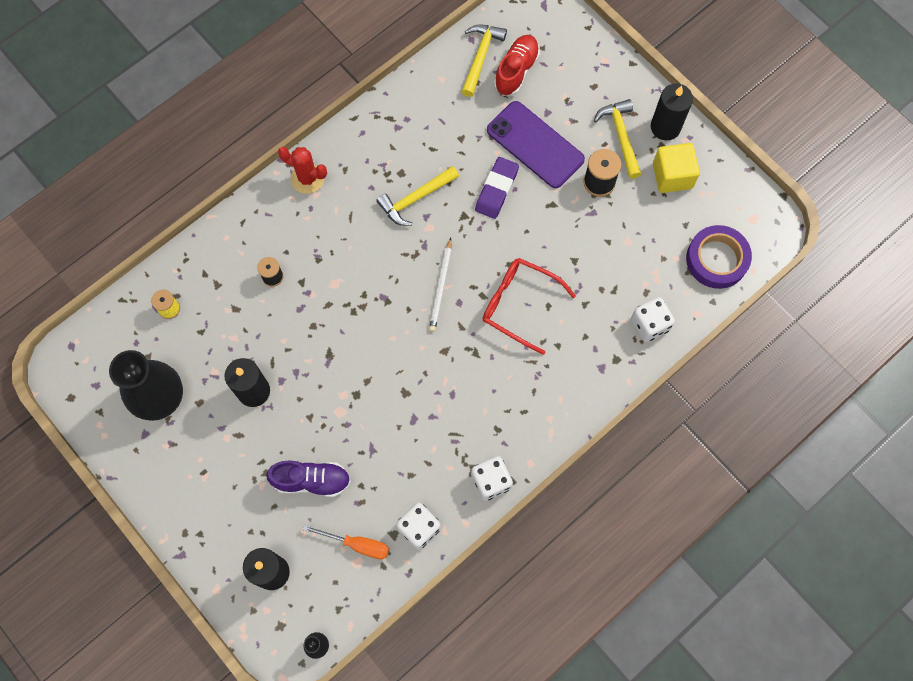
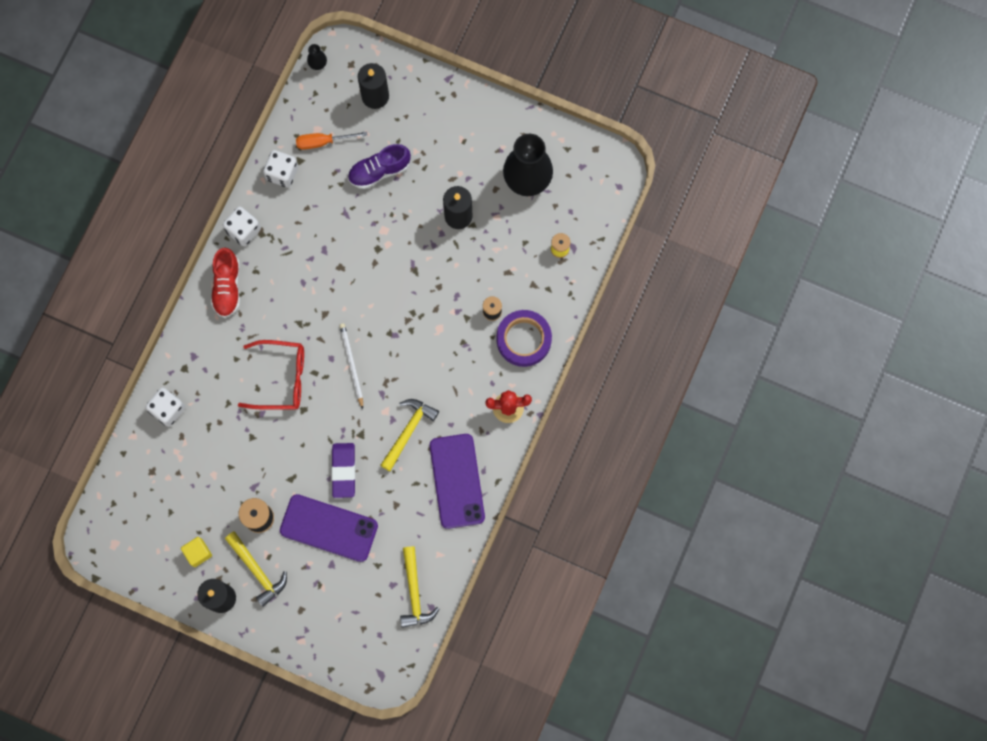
camera: 155 degrees right, 5 degrees up
red shoe [494,35,540,96] -> red shoe moved to [211,248,240,318]
yellow cube [653,143,700,193] -> yellow cube [181,537,212,567], size x0.65
purple tape [686,225,752,289] -> purple tape moved to [496,310,552,367]
none -> purple phone [430,434,485,529]

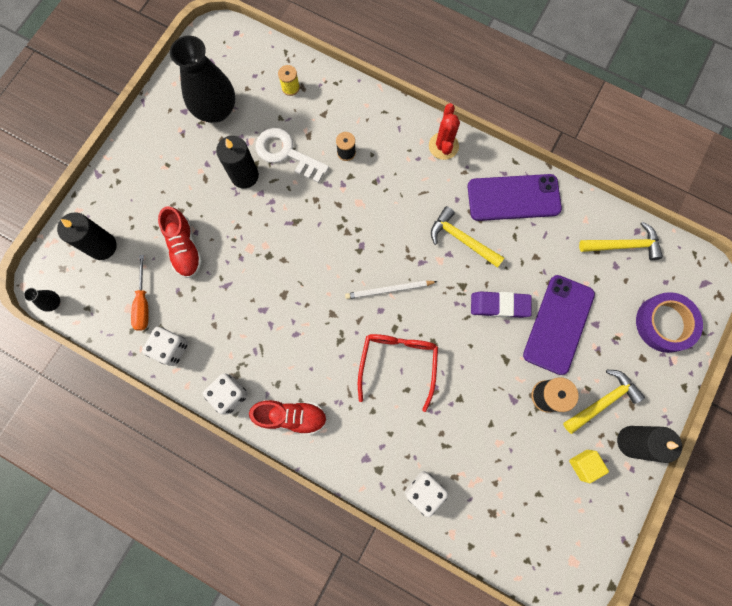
camera: 85 degrees left, 0 degrees up
purple shoe [348,144,411,189] -> red shoe [158,206,203,278]
purple tape [496,310,552,367] -> purple tape moved to [636,292,703,353]
none -> white key [255,128,329,183]

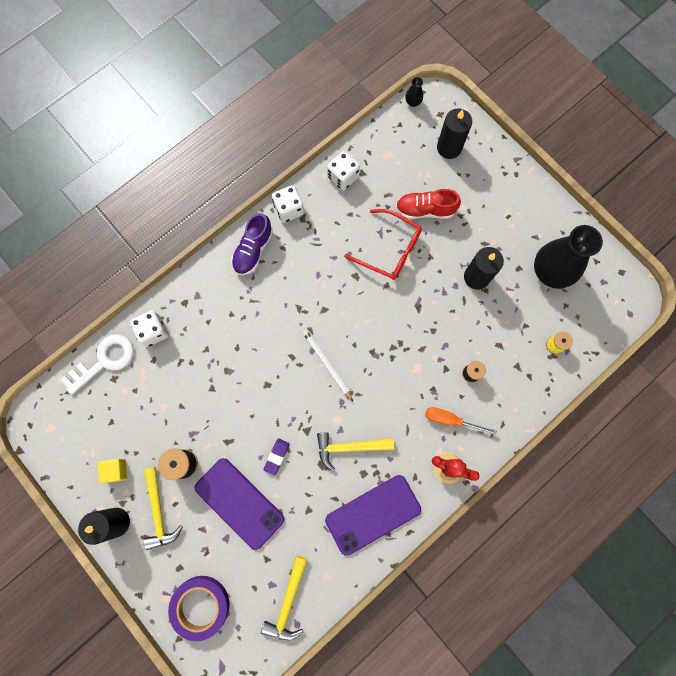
camera: 110 degrees right, 0 degrees up
orange screwdriver [131,255,148,330] -> orange screwdriver moved to [425,407,497,435]
red shoe [249,400,327,435] -> purple shoe [231,213,273,275]
white key [255,128,329,183] -> white key moved to [60,334,134,395]
white pencil [345,281,438,299] -> white pencil turned 45 degrees counterclockwise [303,330,353,401]
red glasses [358,334,438,412] -> red glasses moved to [344,209,422,280]
yellow hammer [431,206,504,268] -> yellow hammer turned 150 degrees counterclockwise [317,432,394,471]
purple phone [468,174,562,221] -> purple phone turned 45 degrees clockwise [325,475,421,556]
purple eraser [471,291,532,318] -> purple eraser [263,438,290,475], size x0.63

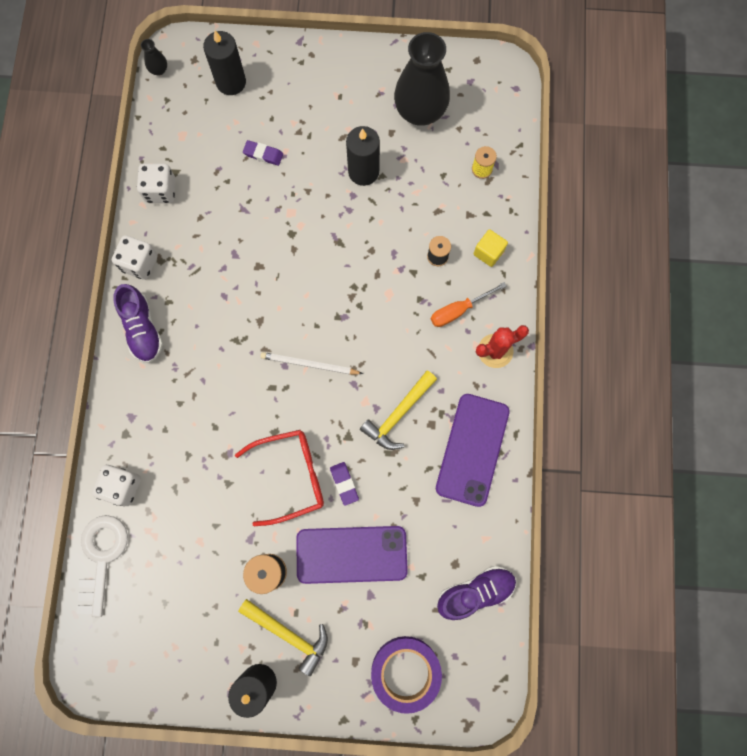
camera: 45 degrees left, 0 degrees up
yellow cube [98,459,127,483] -> yellow cube moved to [473,229,508,267]
yellow hammer [261,556,307,640] -> purple shoe [437,566,516,620]
red glasses [344,209,422,280] -> red glasses moved to [235,430,324,526]
red shoe [396,189,461,219] -> purple eraser [243,140,283,166]

